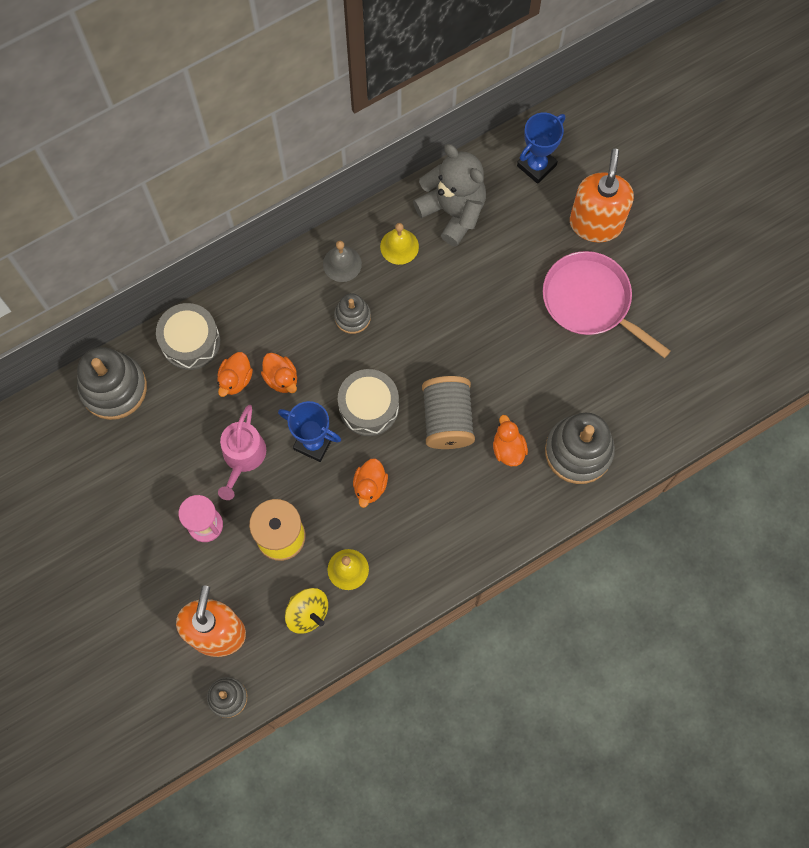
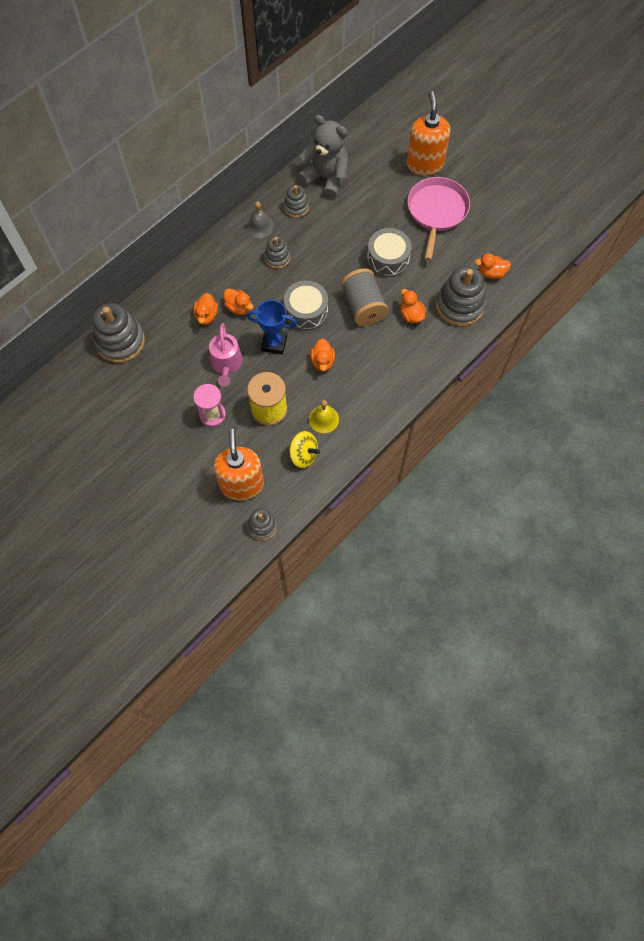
camera: 15 degrees left, 5 degrees down
grey drum [156,303,220,370] -> grey drum moved to [367,228,412,277]
yellow bell [380,223,419,265] -> grey stacking toy [283,185,309,218]
blue trophy [517,113,565,184] -> none
pink pan [543,251,671,358] -> pink pan turned 75 degrees clockwise [407,177,470,261]
none -> orange duck [475,253,511,279]

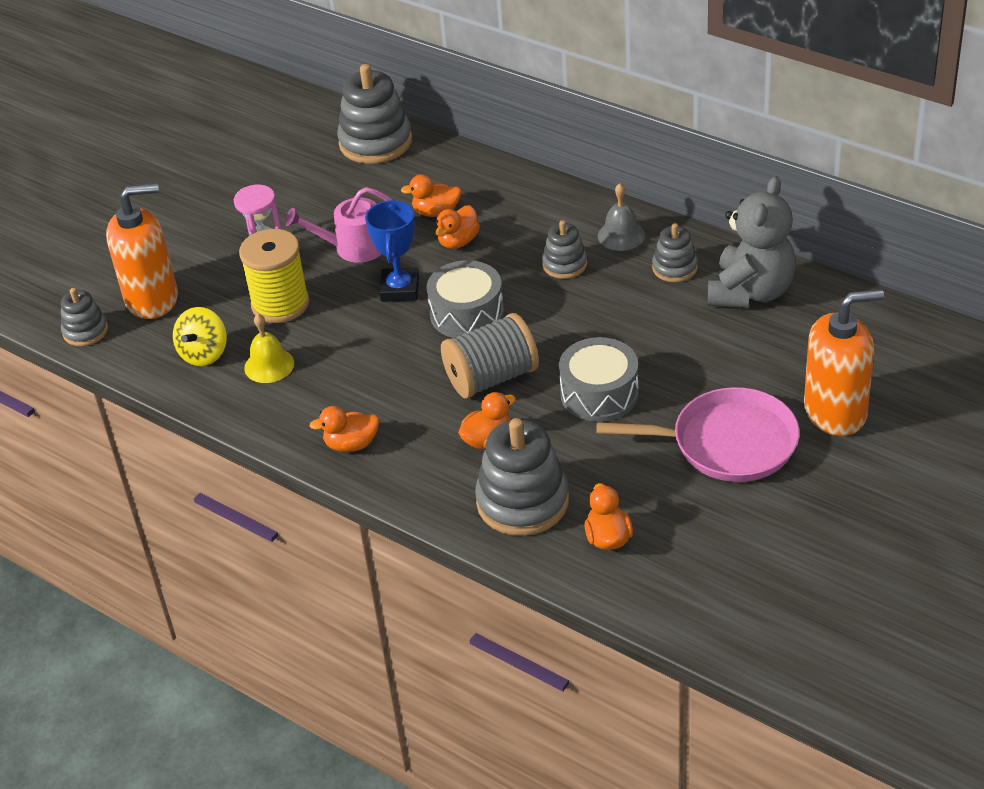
camera: 85 degrees right, 25 degrees down
orange duck [310,339,335,372] -> orange duck moved to [309,406,379,452]

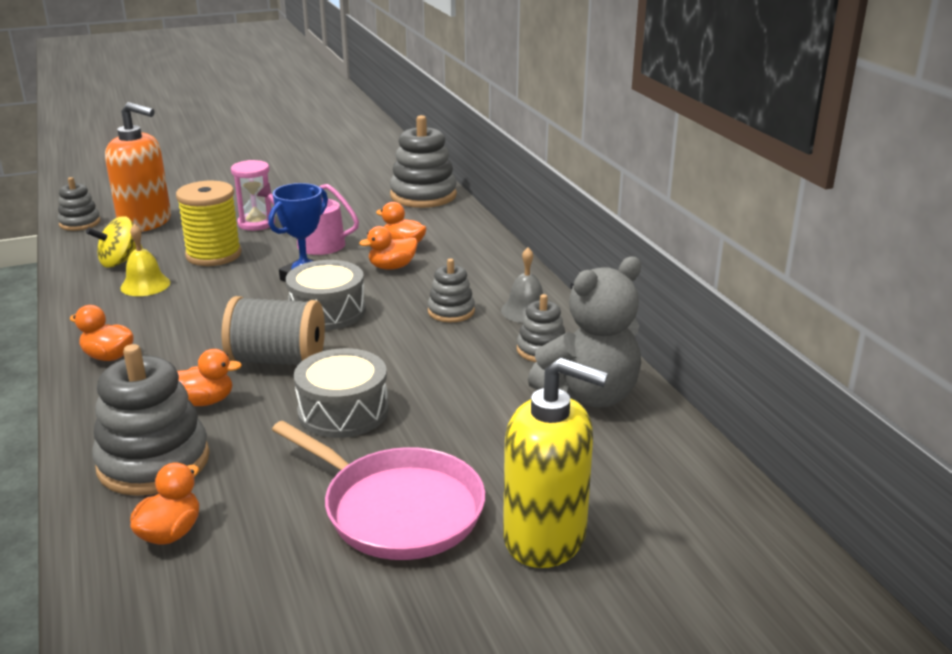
camera: 30 degrees right, 15 degrees down
orange soap dispenser [804,289,884,436] -> yellow soap dispenser [503,357,608,568]

